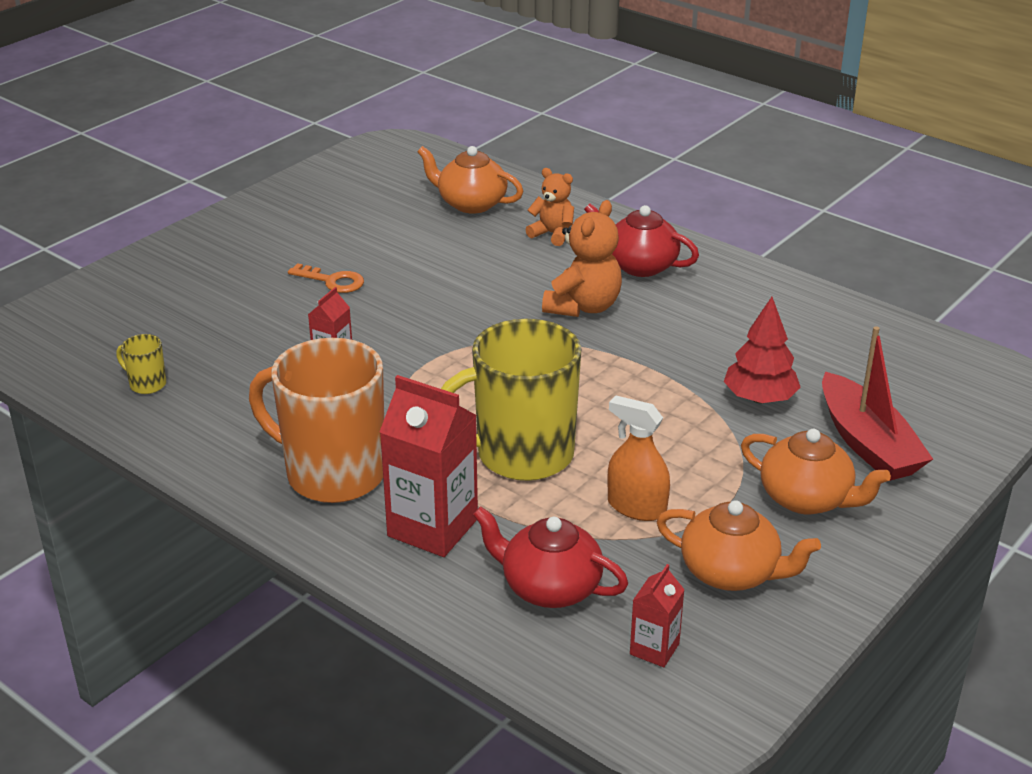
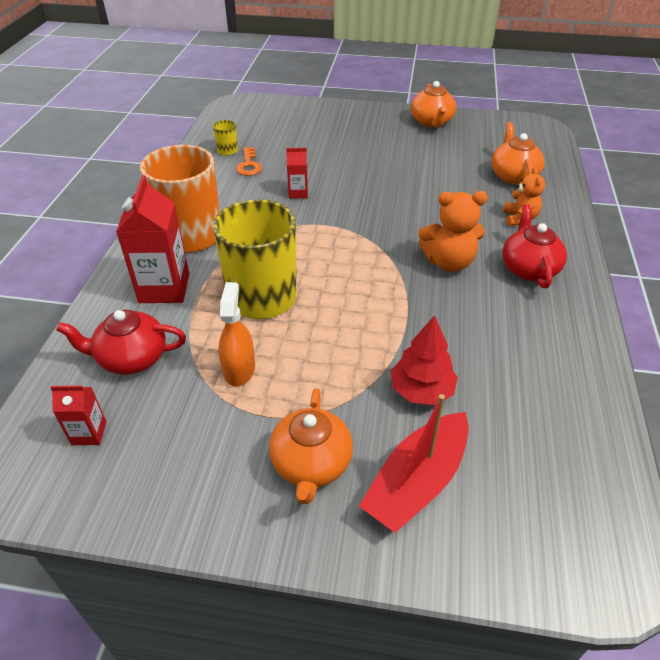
camera: 60 degrees right, 10 degrees up
orange key [288,263,364,293] -> orange key moved to [236,147,262,176]
red teapot [473,506,628,608] -> red teapot turned 90 degrees counterclockwise [56,310,186,375]
orange teapot [657,500,821,591] -> orange teapot moved to [411,81,456,128]

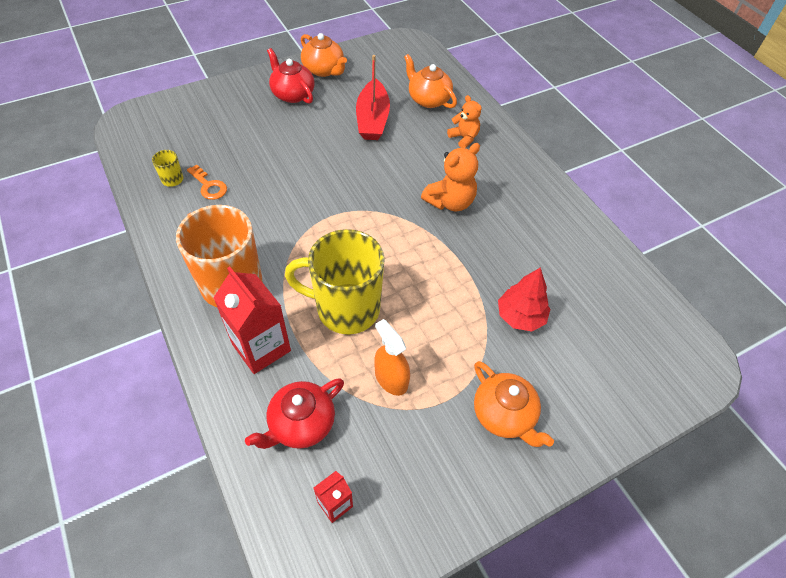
camera: 40 degrees left, 10 degrees up
red carton [286,148,308,199] -> none
red boat [359,394,469,533] -> red boat moved to [356,55,390,140]
red teapot [502,204,567,288] -> red teapot moved to [267,48,315,104]

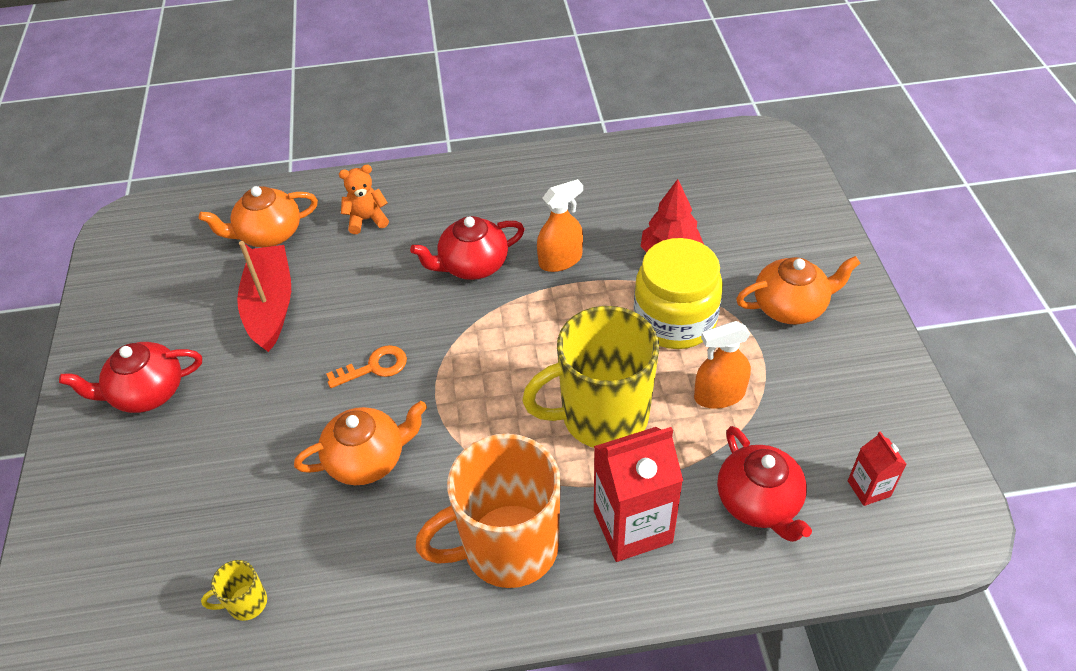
camera: 65 degrees left, 5 degrees down
orange key [187,165,227,200] -> orange key moved to [326,345,407,388]
yellow mug [285,229,385,334] -> yellow mug turned 45 degrees clockwise [522,306,659,448]
orange teapot [301,33,347,77] -> orange teapot moved to [294,401,427,485]
red boat [356,55,390,140] -> red boat turned 120 degrees counterclockwise [237,241,291,352]
orange teddy bear [421,143,480,212] -> red teapot [410,216,525,280]
none -> orange spray bottle [537,179,583,272]
none -> yellow jar [634,238,723,349]

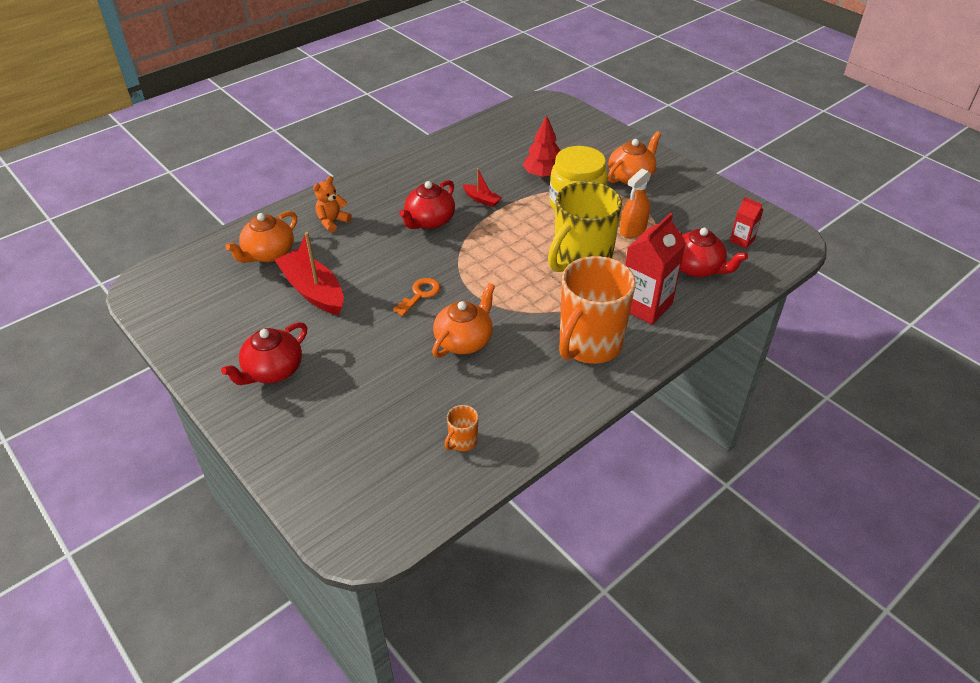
camera: 35 degrees left, 5 degrees down
yellow mug [201,560,267,621] -> orange mug [445,405,478,451]
orange spray bottle [537,179,583,272] -> red boat [463,168,502,207]

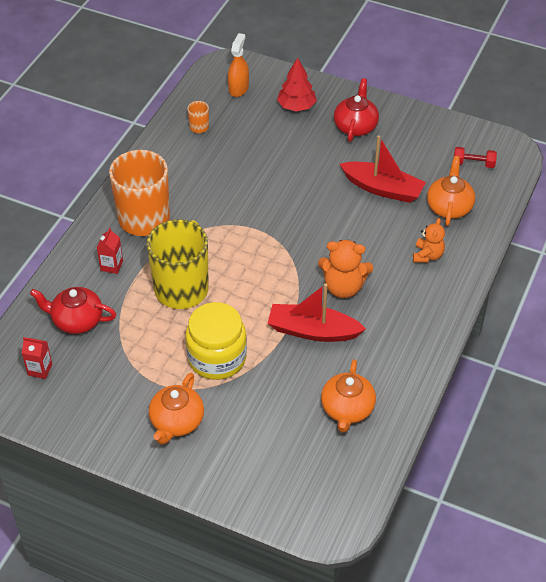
camera: 155 degrees right, 5 degrees up
orange key [393,278,440,316] -> none
red teapot [399,180,455,229] -> orange teddy bear [318,240,373,298]
orange teapot [432,283,495,358] -> orange teapot moved to [321,359,376,433]
red boat [463,168,502,207] -> red boat [267,283,366,342], size x2.01
red tree [523,115,561,178] -> red tree moved to [277,58,317,112]
orange spray bottle [620,169,651,238] -> orange spray bottle moved to [228,33,249,97]
red carton [625,213,686,325] -> red carton [97,228,123,274], size x0.51
none -> red dumbbell [454,147,497,168]

